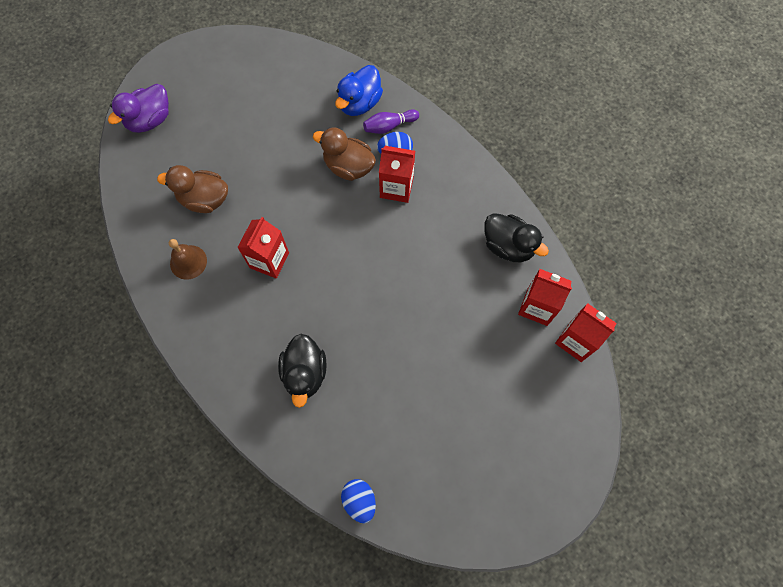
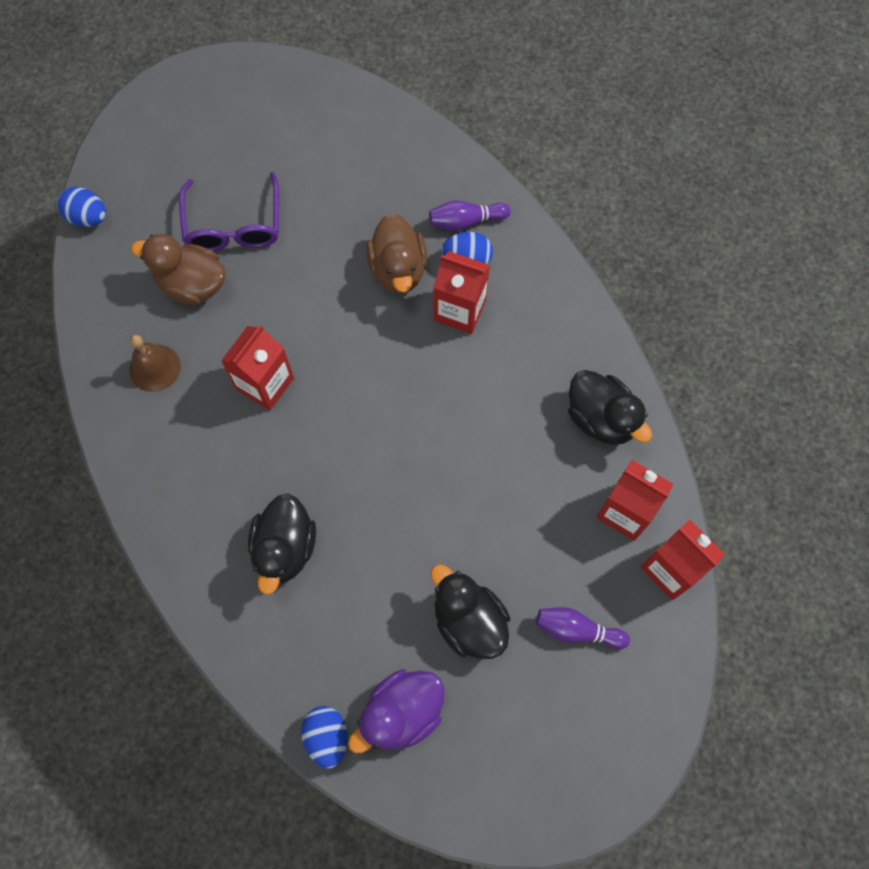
camera: 10 degrees right, 0 degrees up
purple duck [108,84,169,133] -> purple duck moved to [348,669,445,753]
brown duck [313,127,376,181] -> brown duck turned 135 degrees counterclockwise [366,213,427,294]
blue duck [335,65,383,116] -> none
none -> blue egg [57,187,106,227]
none -> purple glasses [179,172,279,252]
none -> black duck [431,564,510,659]
none -> purple bowling pin [536,607,630,649]

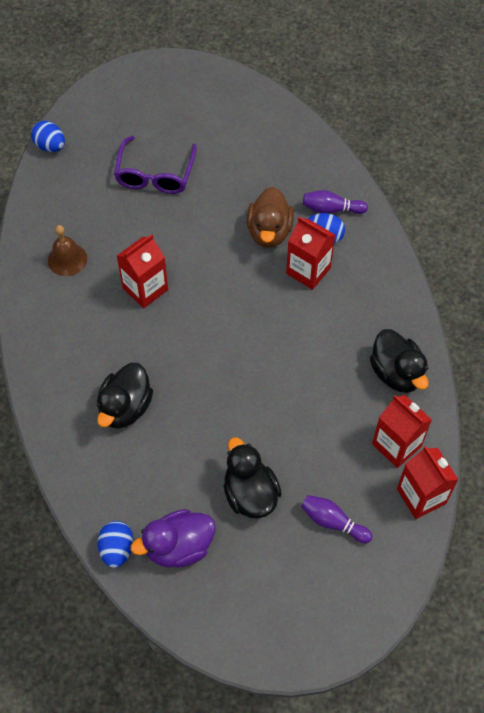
camera: 15 degrees right, 10 degrees down
brown duck [131,234,226,305] -> none

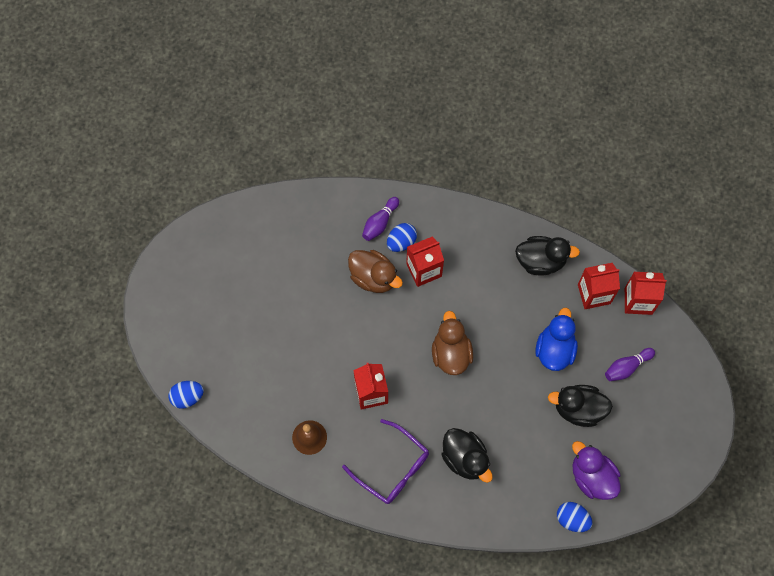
camera: 60 degrees left, 10 degrees up
purple glasses [114,136,197,194] -> purple glasses moved to [342,419,429,504]
purple duck [131,509,215,568] -> purple duck turned 135 degrees clockwise [572,441,621,500]
none -> brown duck [432,311,473,375]
none -> blue duck [535,308,578,371]

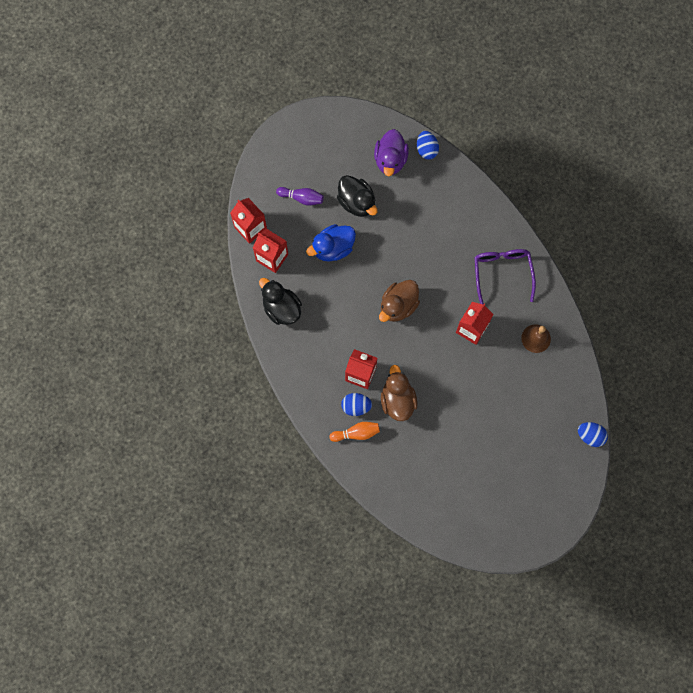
camera: 135 degrees left, 5 degrees up
purple bowling pin [362,197,399,241] -> orange bowling pin [329,422,380,442]
black duck [441,428,493,483] -> none

